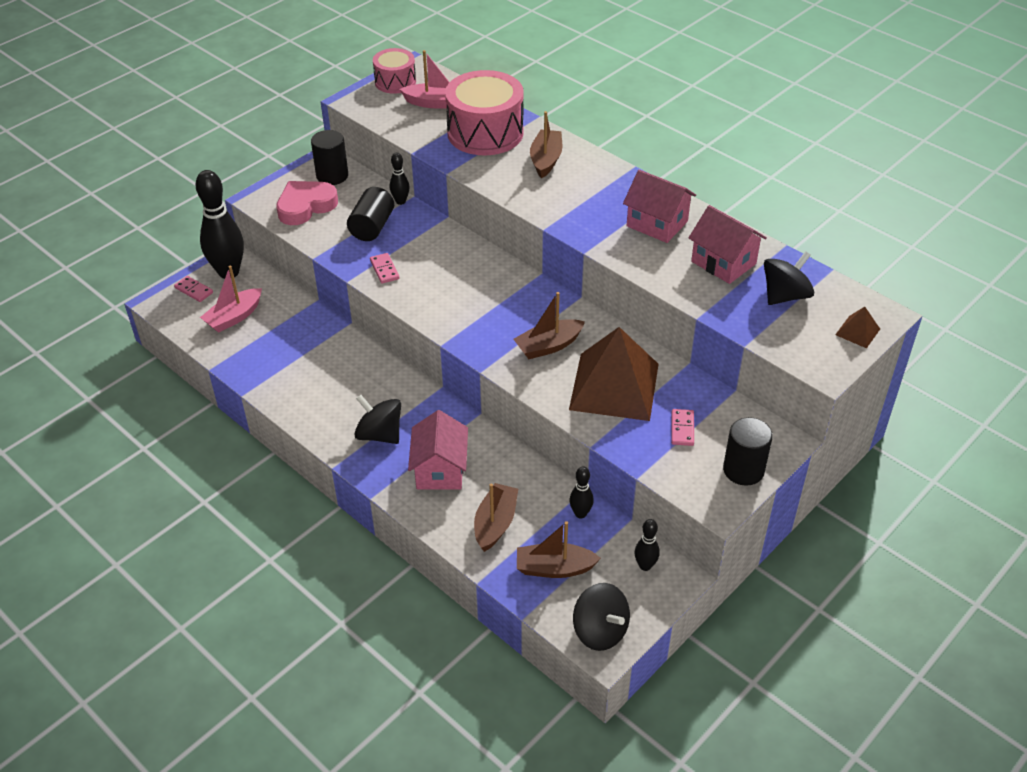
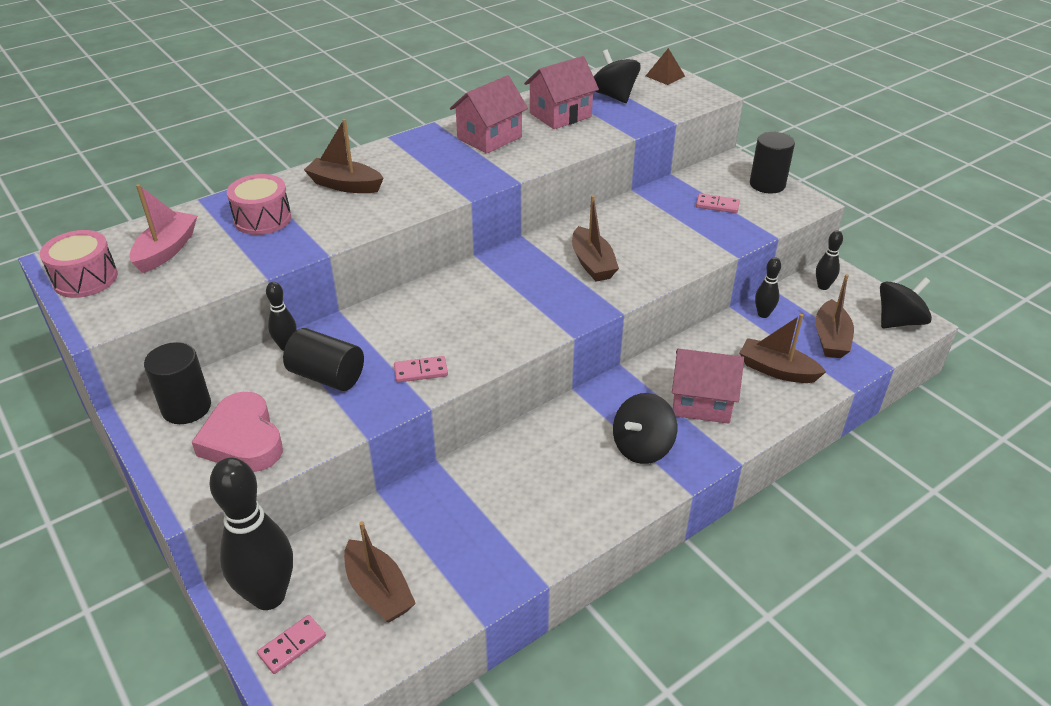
camera: 80 degrees left, 5 degrees down
pink boat [200,266,262,333] -> brown boat [344,521,416,623]
pink drum [445,70,524,156] -> pink drum [227,174,291,235], size x0.57
brown pyramid [569,327,659,421] -> none

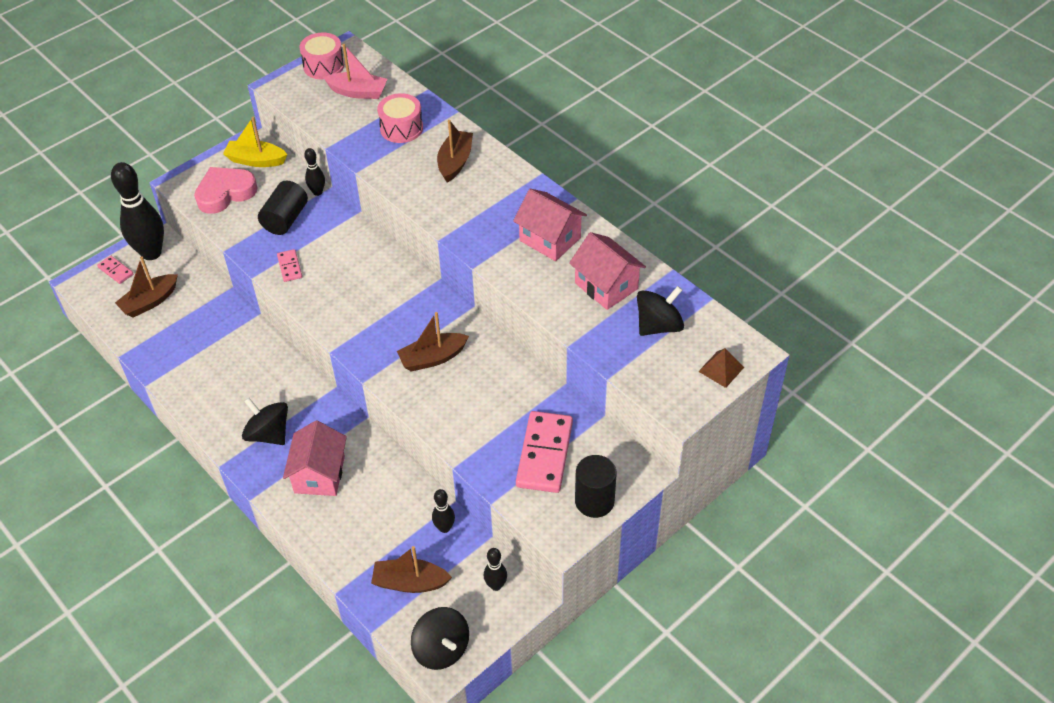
camera: 85 degrees right, 10 degrees up
black cylinder [144,342,211,424] -> yellow boat [223,117,287,167]
pink domino [696,194,740,213] -> pink domino [516,411,573,493], size x2.06
brown boat [740,314,826,383] -> none

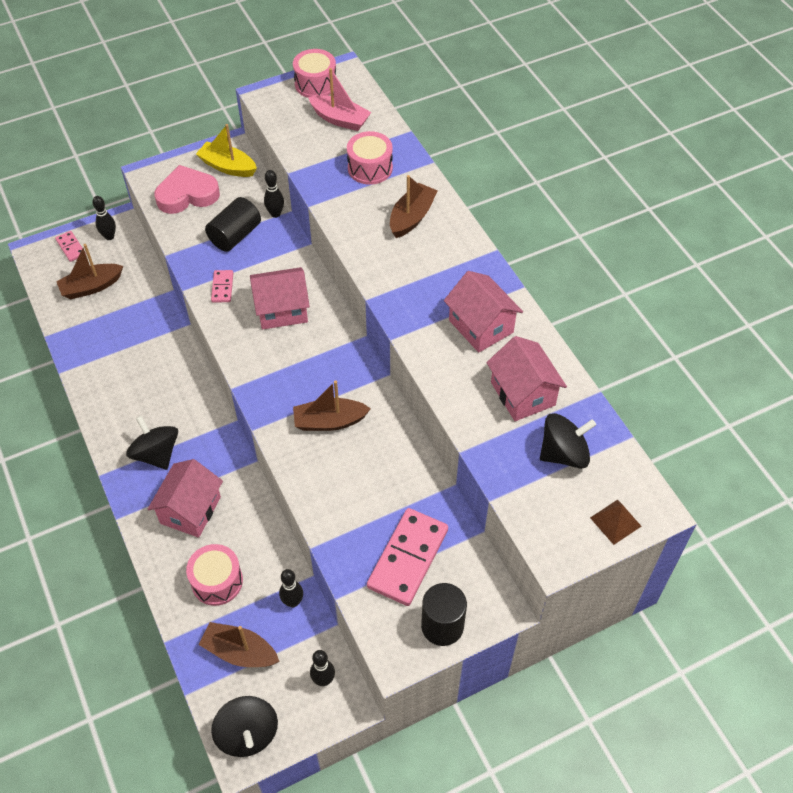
camera: 15 degrees right, 5 degrees up
black bowling pin [111,162,164,260] -> black bowling pin [92,196,116,240], size x0.47
none -> pink drum [186,544,243,606]
none -> pink house [250,267,310,329]

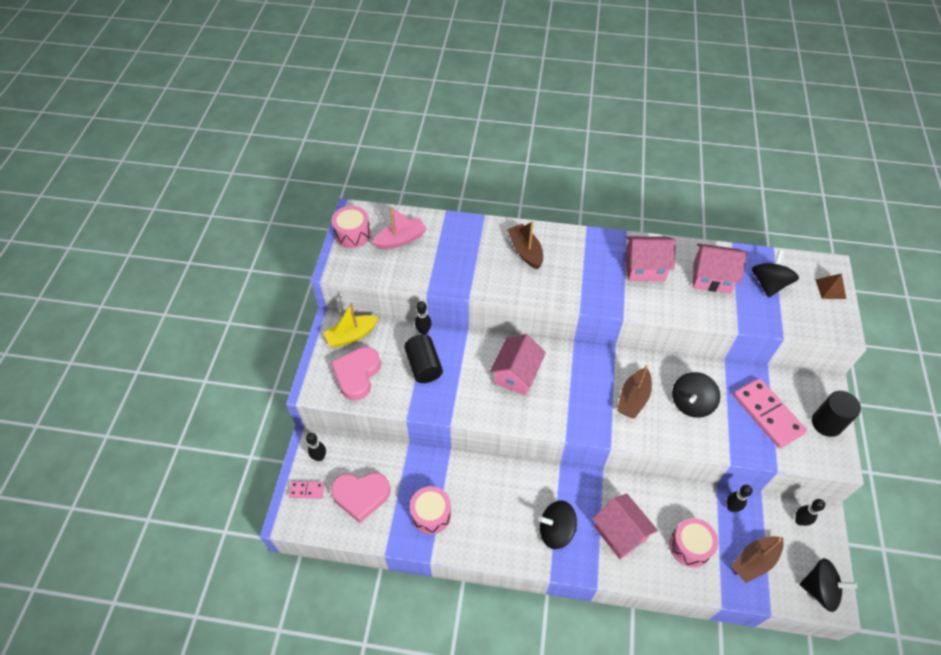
camera: 55 degrees left, 0 degrees up
brown boat [56,244,123,299] -> pink heart [331,472,390,523]
pink domino [211,270,233,302] -> none
pink drum [347,131,393,185] -> pink drum moved to [410,486,451,534]
none -> black spinning top [672,372,720,418]

